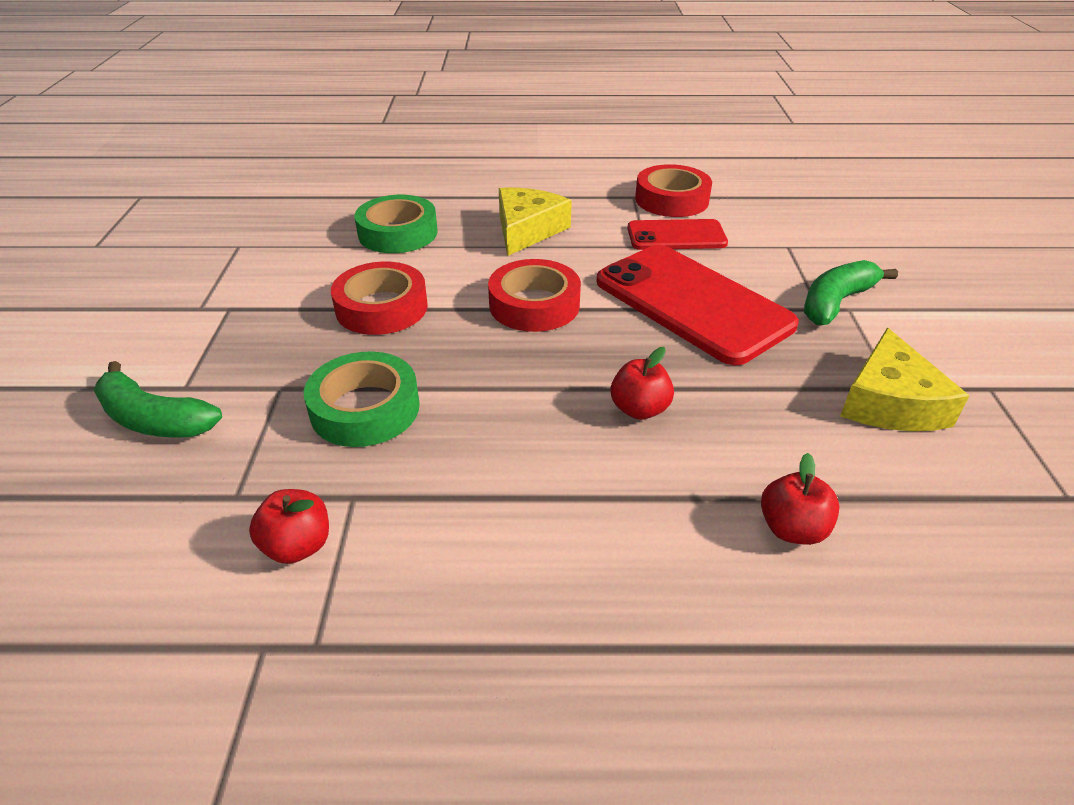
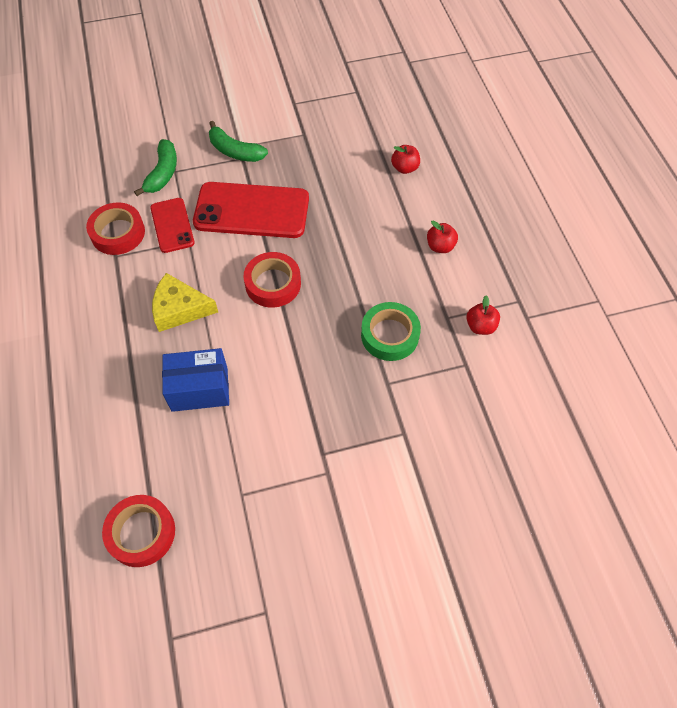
camera: 105 degrees left, 20 degrees up
green banana [94,361,222,438] -> green banana moved to [134,139,177,196]
red tape [331,262,428,335] -> red tape moved to [102,495,175,567]
green tape [355,195,438,253] -> blue box [162,348,229,412]
red phone [596,245,799,365] -> red phone turned 60 degrees clockwise [193,182,309,238]
red apple [611,347,674,420] -> red apple moved to [427,221,458,253]
yellow cheese [840,328,969,431] -> none

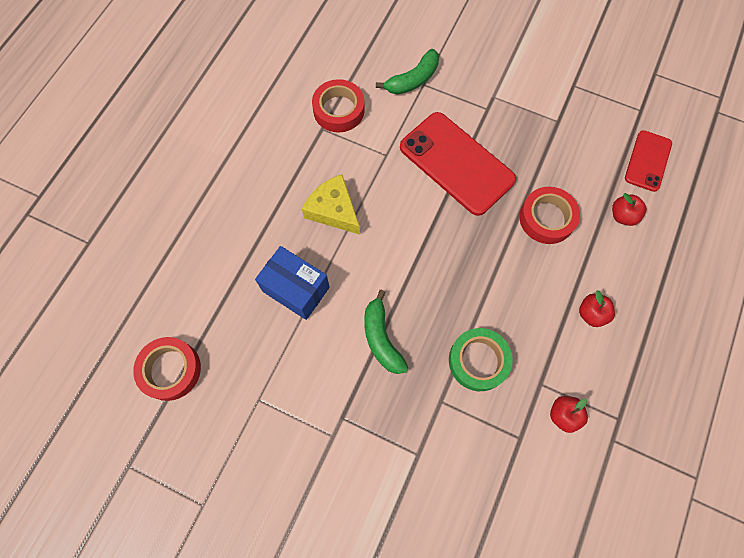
camera: 40 degrees right, 10 degrees up
red phone [150,198,195,253] -> red phone moved to [625,130,672,192]
green banana [209,121,268,162] -> green banana moved to [364,290,408,374]
red tape [243,252,301,308] -> red tape moved to [519,187,580,244]

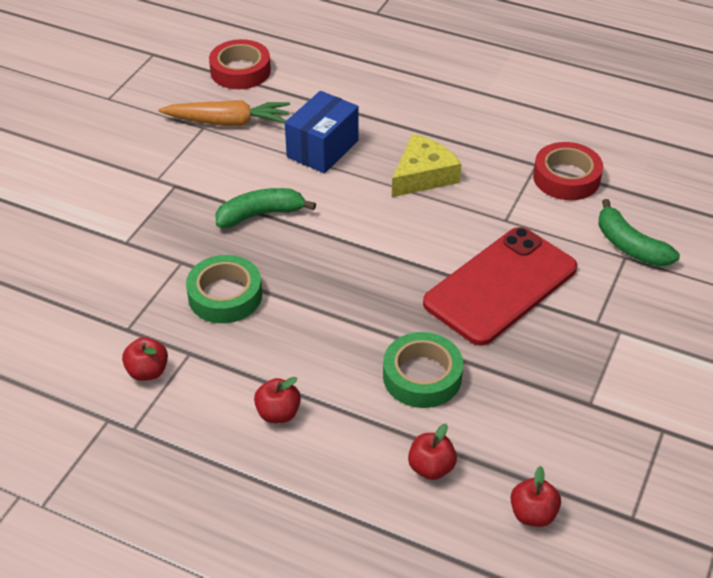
camera: 90 degrees right, 25 degrees down
red tape [519,187,580,244] -> green tape [383,332,463,408]
red phone [625,130,672,192] -> red apple [511,466,561,527]
none -> orange carrot [158,100,290,126]

